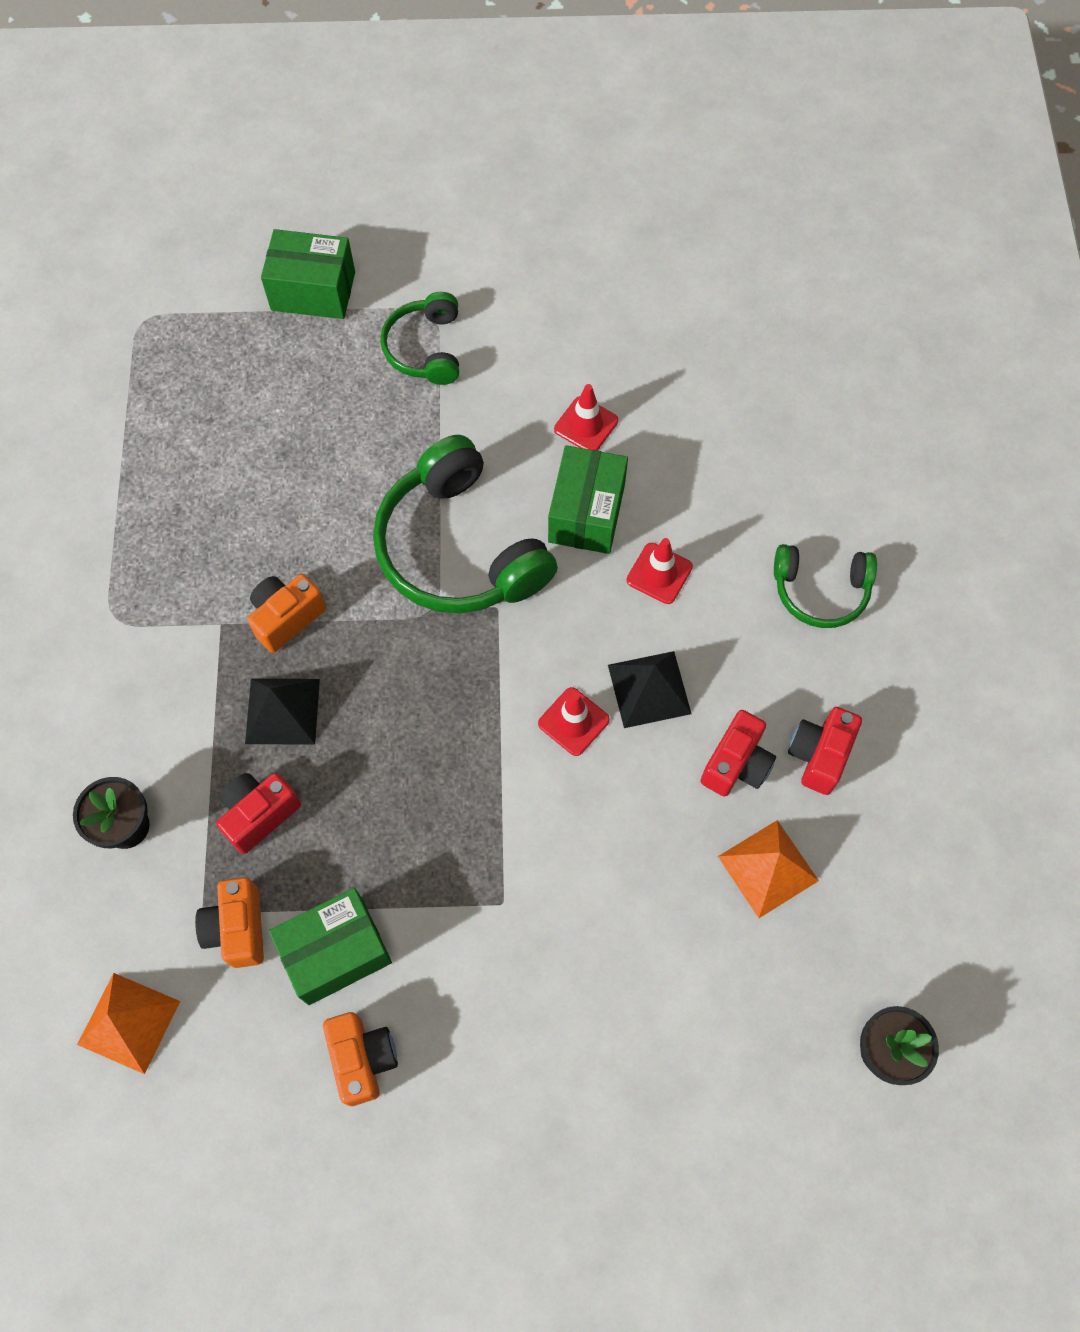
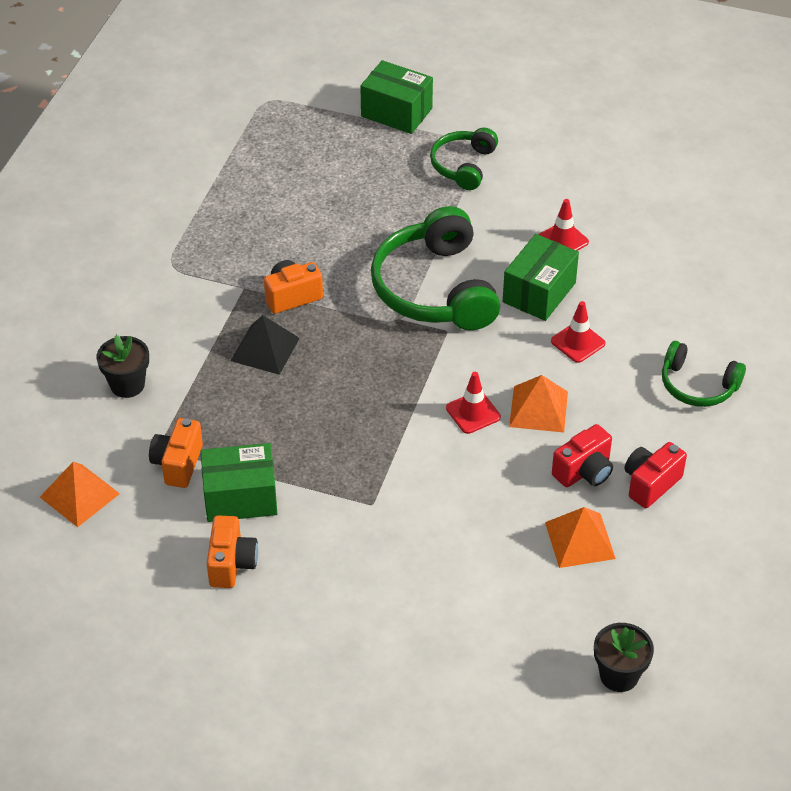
camera: 20 degrees right, 20 degrees down
red camera [216,773,301,854] -> none
black pyramid [608,651,692,728] -> orange pyramid [509,375,568,433]

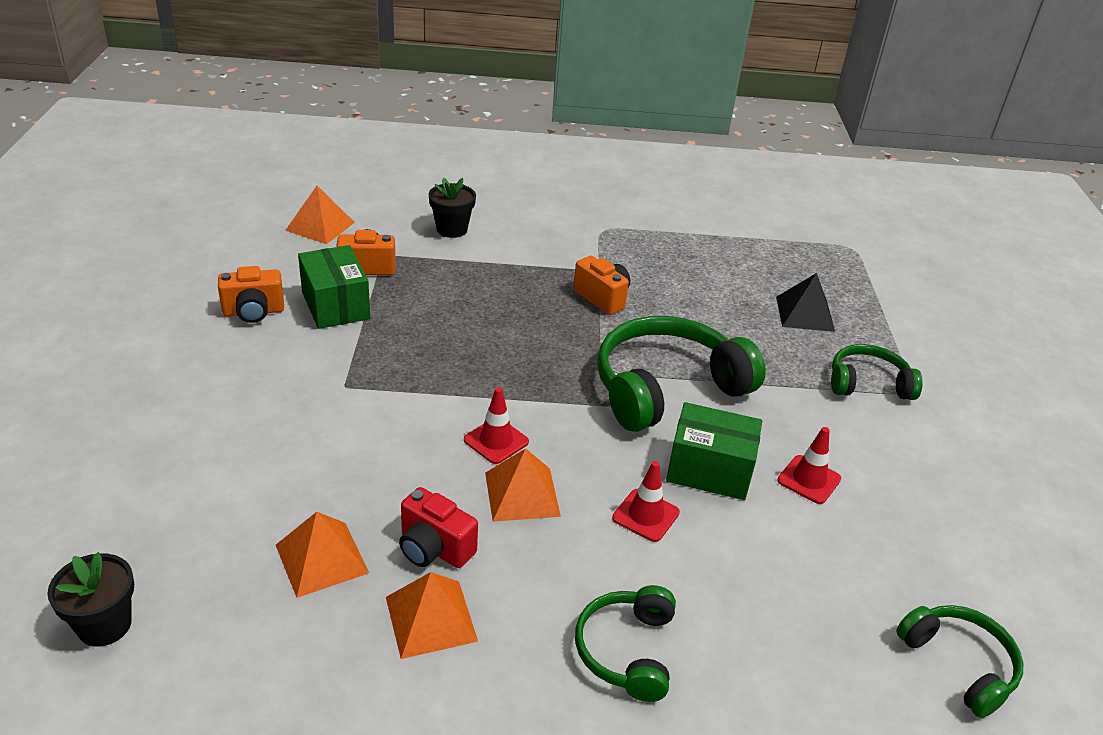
camera: 70 degrees right, 10 degrees down
black pyramid [231,315,300,375] -> black pyramid moved to [776,273,835,332]
green box [360,60,433,134] -> none
red camera [625,442,687,508] -> orange pyramid [386,572,478,659]
none -> green headphones [896,605,1024,718]

